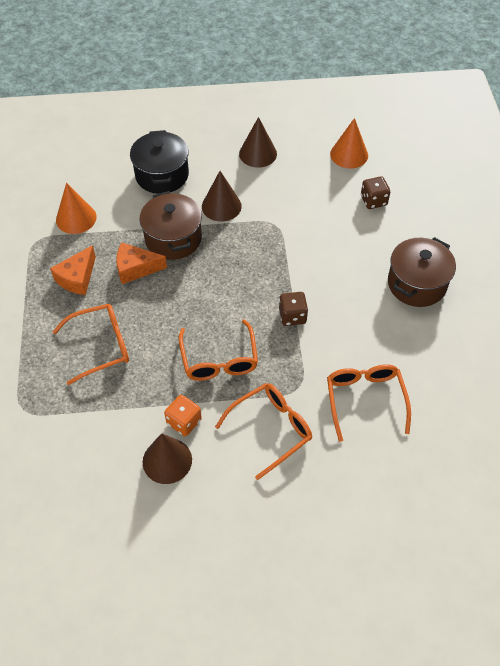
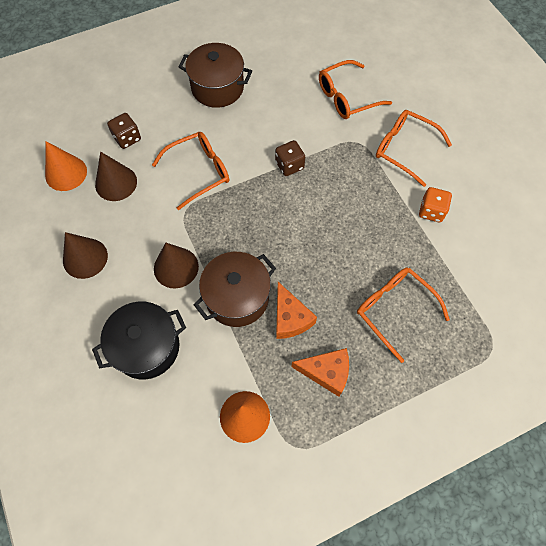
camera: 110 degrees left, 10 degrees up
brown cone [143,433,192,484] -> brown cone moved to [95,152,137,201]
orange glasses [179,319,258,381] -> orange glasses moved to [152,132,229,210]

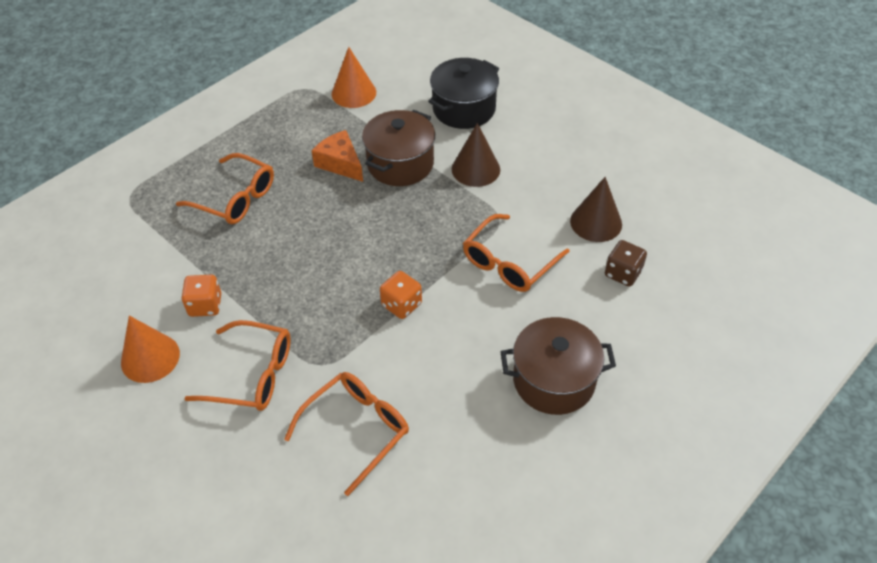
camera: 160 degrees right, 15 degrees down
orange cone [45,141,87,191] -> orange cone moved to [121,315,180,383]
brown cone [63,232,108,279] -> none
brown dice [275,140,305,176] -> orange dice [380,271,422,319]
orange cheese [291,348,349,397] -> none

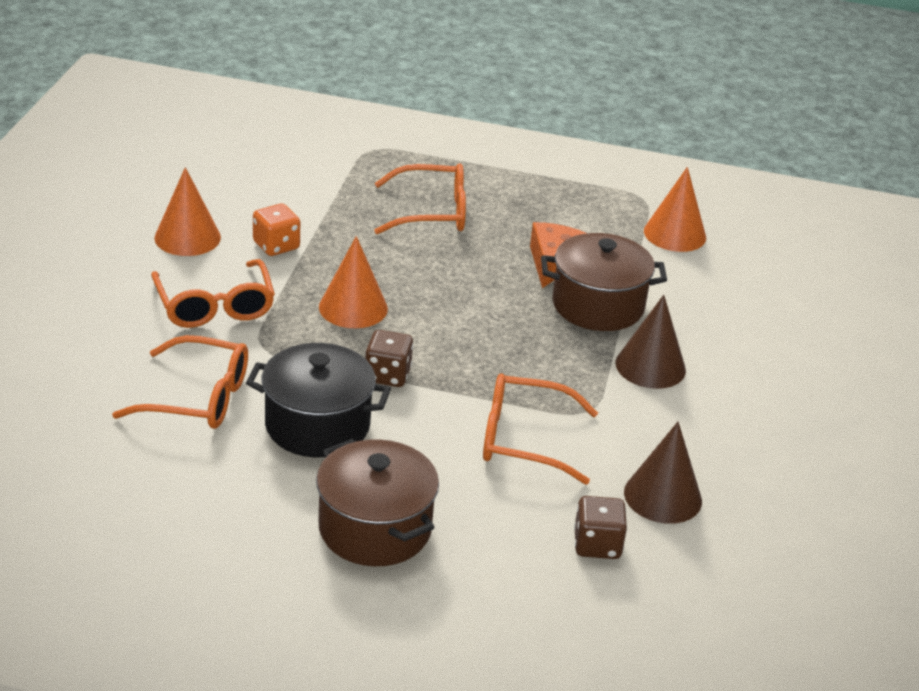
camera: 55 degrees right, 15 degrees down
orange glasses [176,153,274,224] -> orange glasses turned 90 degrees counterclockwise [374,163,466,234]
orange dice [380,271,422,319] -> brown dice [365,330,413,387]
black pot [428,58,499,129] -> black pot moved to [246,343,391,457]
none -> orange cone [319,236,388,328]

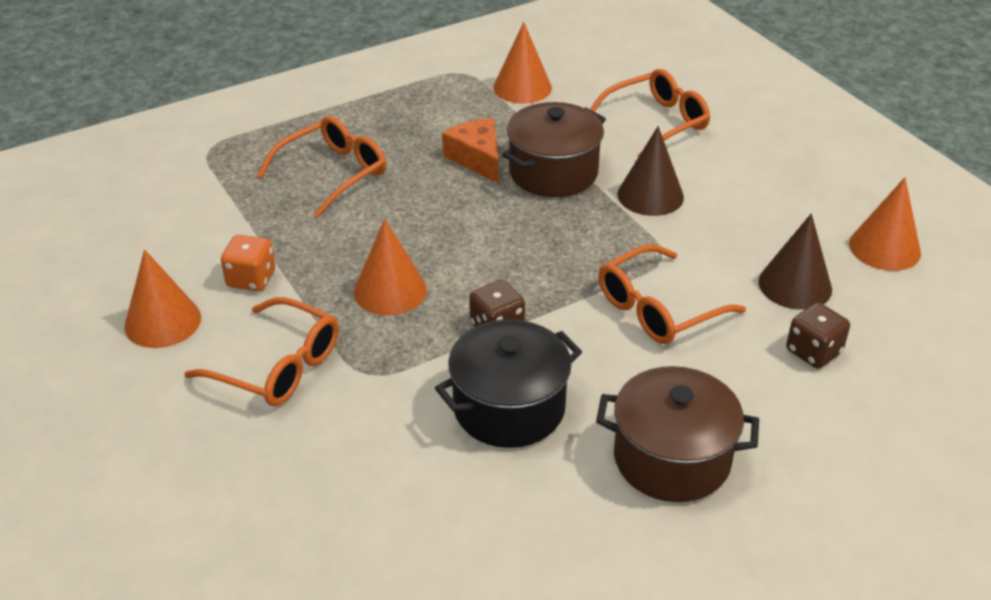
camera: 40 degrees left, 5 degrees up
orange glasses [112,335,248,429] -> orange glasses moved to [590,69,710,157]
none -> orange cone [849,177,921,271]

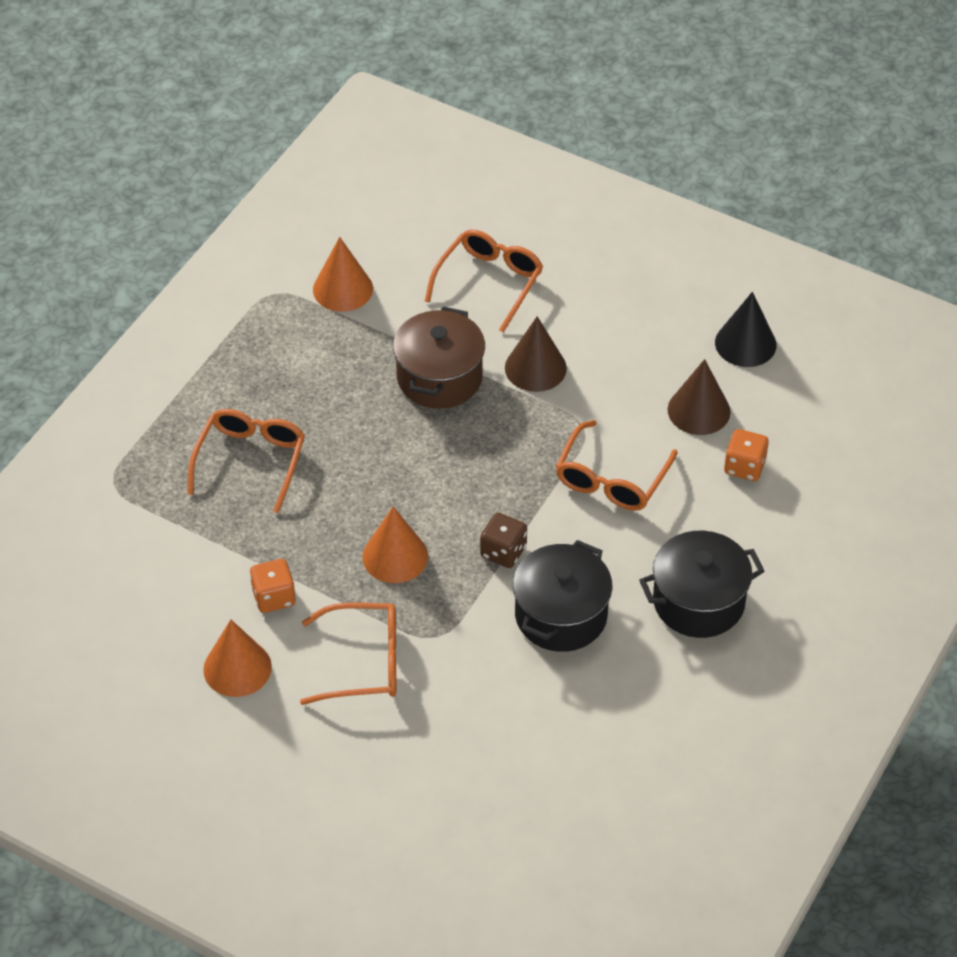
camera: 30 degrees left, 10 degrees up
orange cheese [442,118,499,184] -> none
brown pot [596,366,759,502] -> black pot [639,531,765,638]
brown dice [786,302,850,369] -> orange dice [724,429,769,481]
orange cone [849,177,921,271] -> black cone [715,292,776,367]

